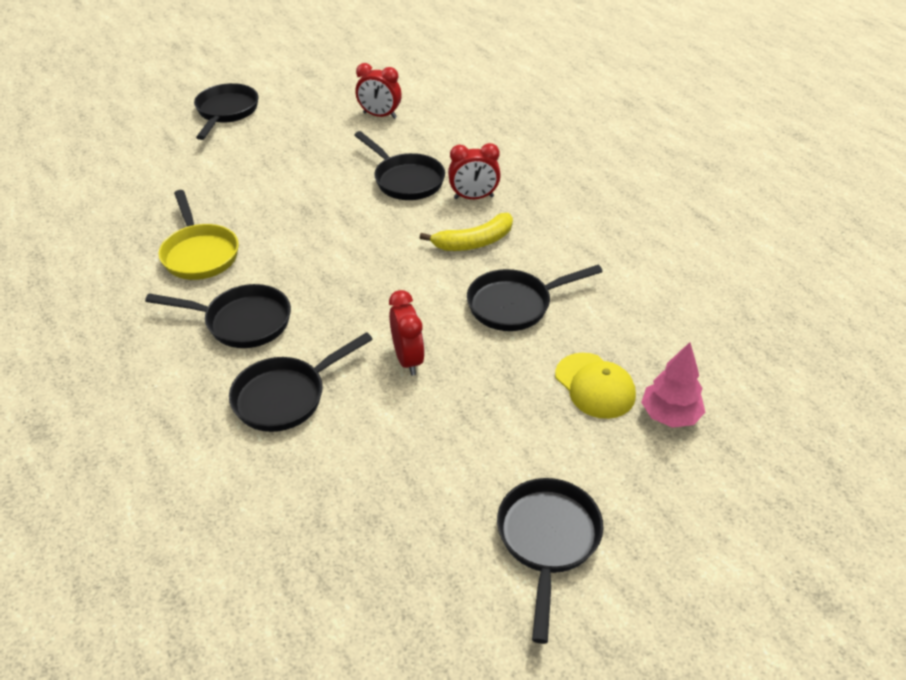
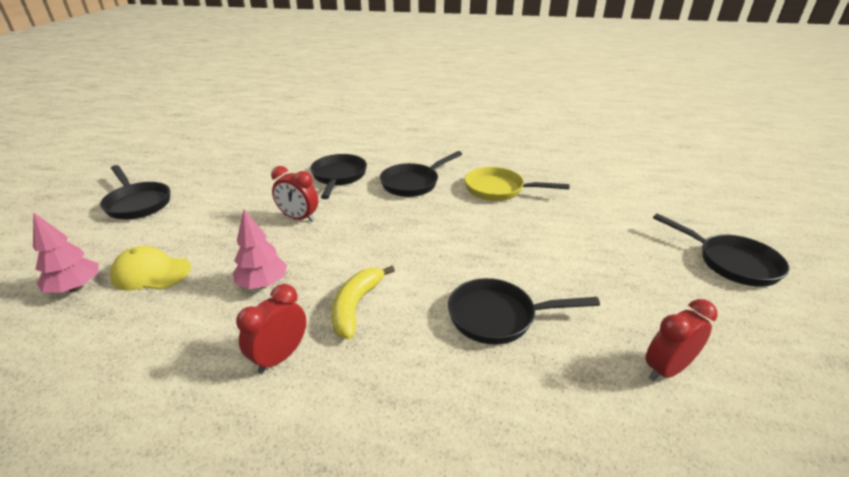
camera: 130 degrees right, 10 degrees down
red clock [448,143,501,199] -> red clock moved to [236,284,306,373]
black pan [467,265,603,331] -> pink tree [233,209,287,289]

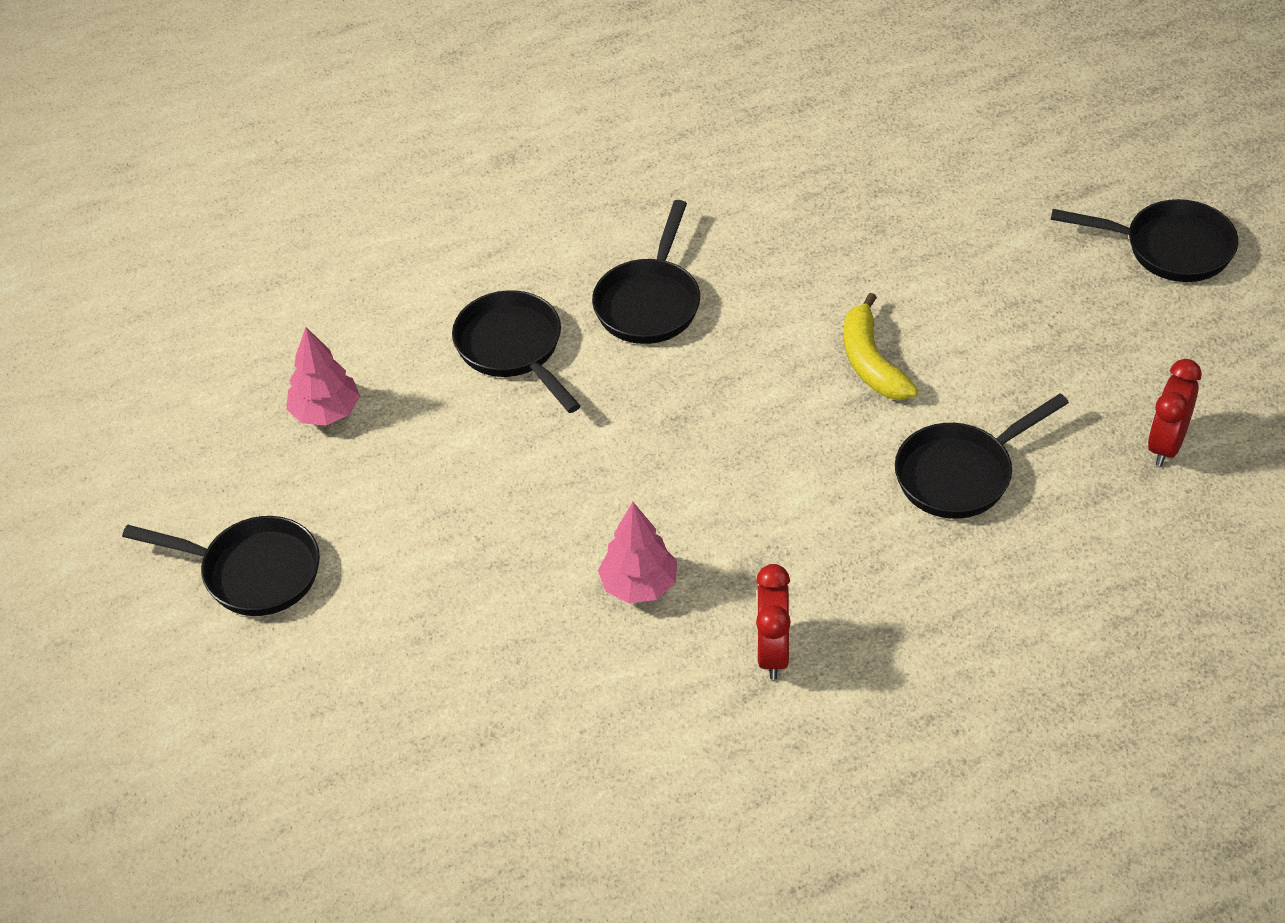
camera: 30 degrees left, 15 degrees up
pink tree [33,212,99,293] -> pink tree moved to [286,327,360,425]
yellow cap [110,246,191,290] -> none
red clock [271,166,318,222] -> none
yellow banana [331,266,395,339] -> yellow banana moved to [844,293,918,400]
yellow pan [465,167,570,201] -> none

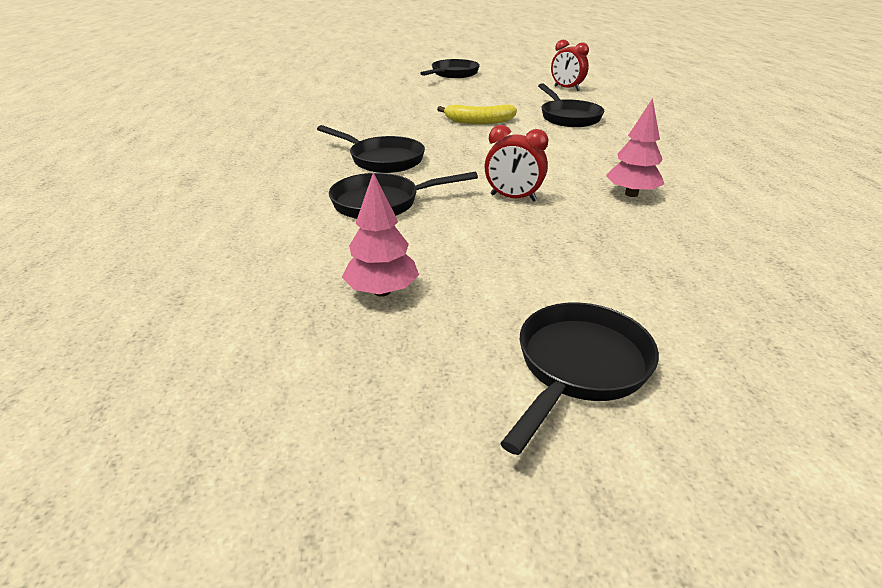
camera: 75 degrees left, 15 degrees down
red clock [756,564,791,680] -> red clock moved to [484,125,548,202]

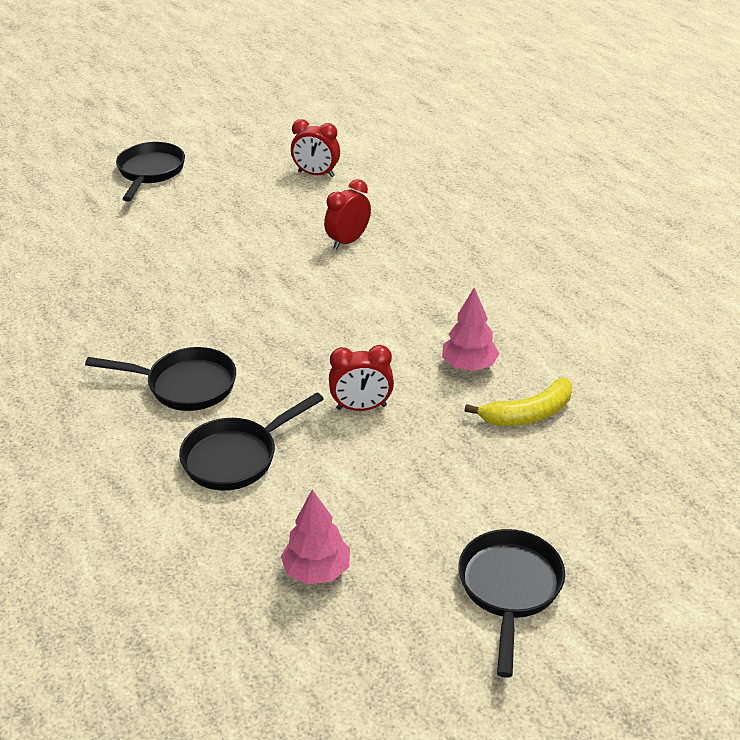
camera: 25 degrees left, 5 degrees up
yellow banana [437,104,517,124] -> yellow banana moved to [464,378,572,426]
black pan [538,83,604,127] -> red clock [324,179,371,250]

